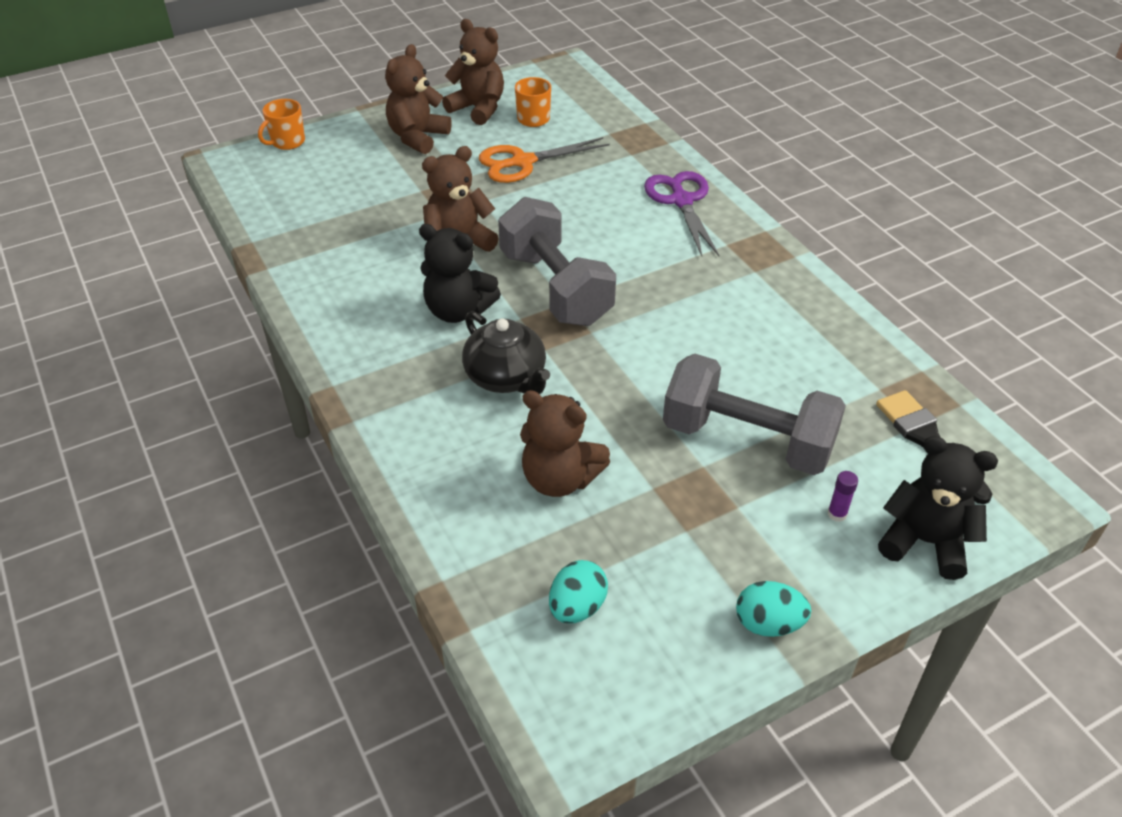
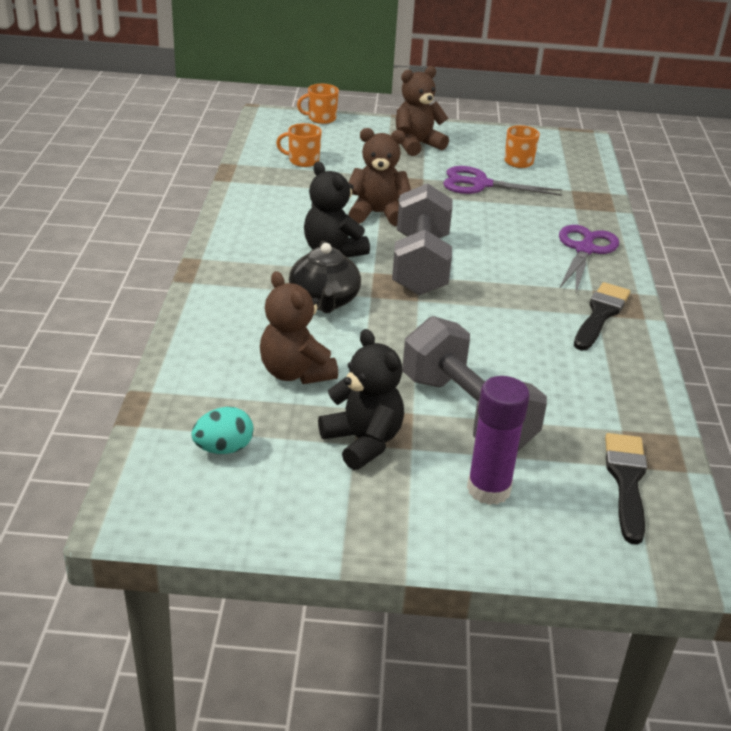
camera: 30 degrees right, 10 degrees down
brown teddy bear [442,19,504,125] -> none
orange scissors [479,137,610,183] -> purple scissors [443,166,562,196]
turquoise egg [736,581,811,637] -> none
purple glue stick [828,471,858,522] -> purple glue stick [467,376,530,505], size x2.35
black teddy bear [878,436,998,580] -> black teddy bear moved to [318,329,404,470]
none -> orange mug [276,123,322,167]
none -> black brush [574,282,630,350]

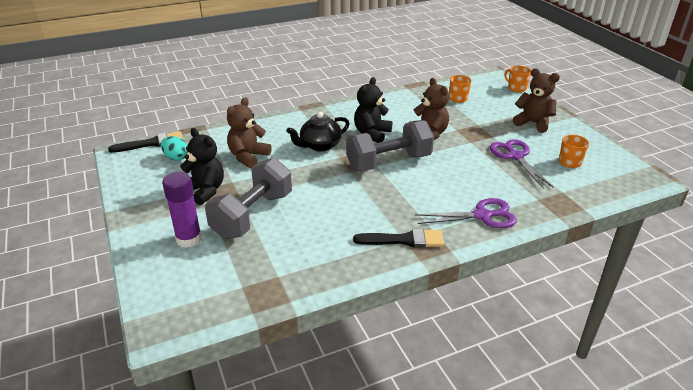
camera: 65 degrees right, 0 degrees up
black teddy bear [318,329,404,470] -> black teddy bear turned 75 degrees counterclockwise [180,128,224,205]
black brush [605,433,647,545] -> black brush moved to [108,131,183,153]

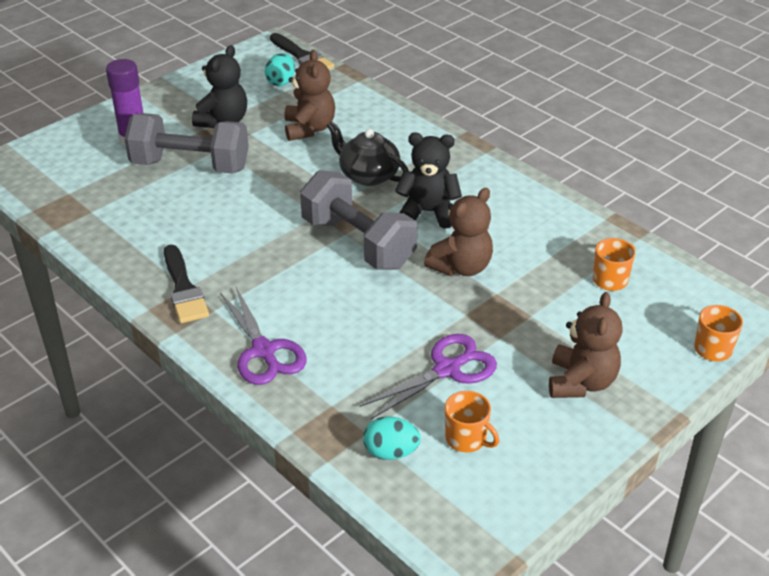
camera: 70 degrees right, 5 degrees up
brown teddy bear [227,98,272,168] -> brown teddy bear turned 75 degrees clockwise [285,50,335,141]
none -> turquoise egg [363,417,421,460]

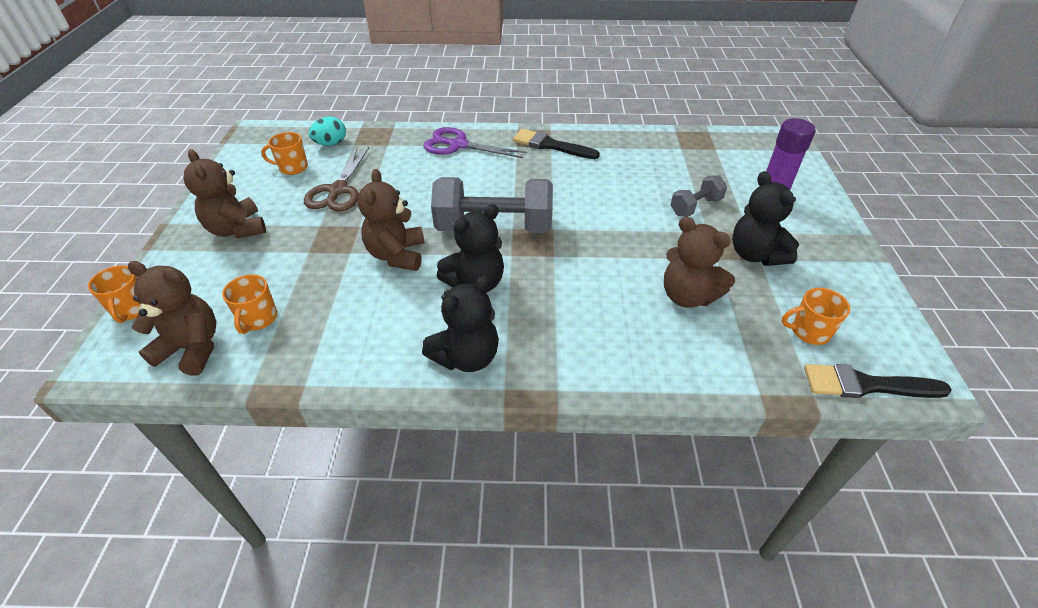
camera: 135 degrees right, 5 degrees up
grey dumbbell [124,113,249,174] -> grey dumbbell [670,175,727,217], size x0.51
turquoise egg [265,53,295,86] -> orange mug [782,288,851,345]
black teapot [327,121,409,186] -> none
purple scissors [360,334,497,419] -> brown scissors [304,147,369,212]
none -> brown teddy bear [128,261,216,376]
none -> black teddy bear [422,275,499,372]

